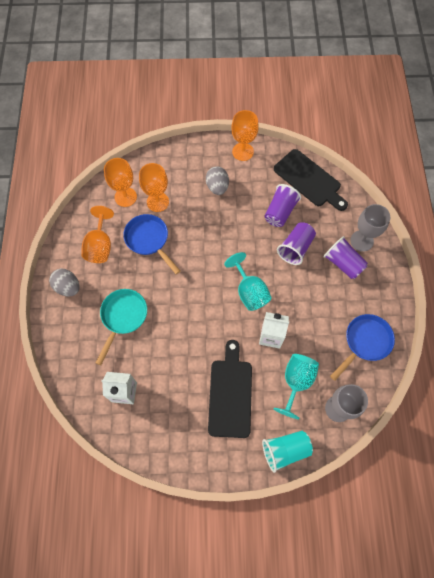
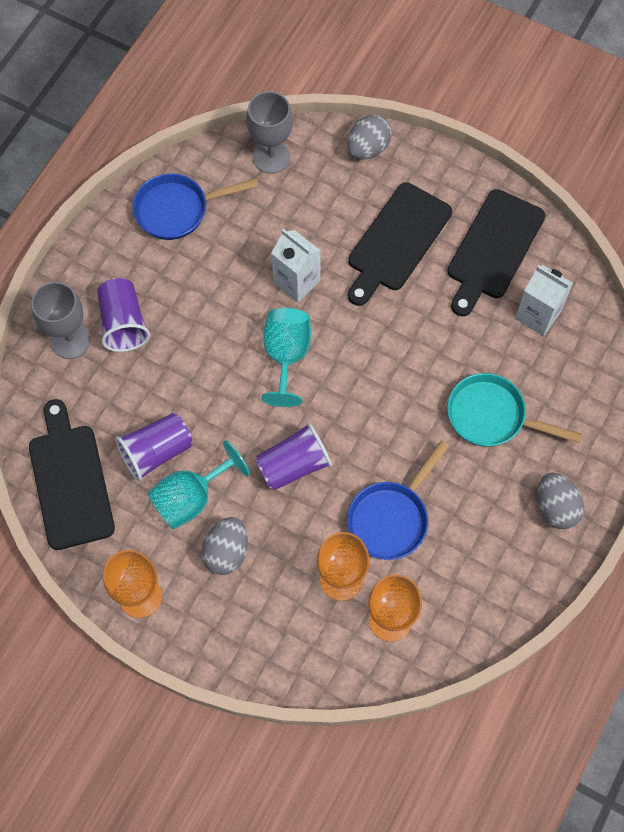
camera: 150 degrees left, 0 degrees up
orange goblet [82,206,114,263] -> none
turquoise pan [96,289,147,365] -> turquoise pan turned 60 degrees clockwise [447,373,582,447]
blue pan [123,214,180,274] -> blue pan turned 45 degrees clockwise [347,440,450,560]
turquoise cup [262,431,313,473] -> grey egg [347,115,392,159]
turquoise goblet [274,354,319,419] -> turquoise goblet moved to [148,440,250,529]
purple cup [277,222,316,265] -> purple cup moved to [255,422,332,490]
none -> black cutting board [447,189,545,316]

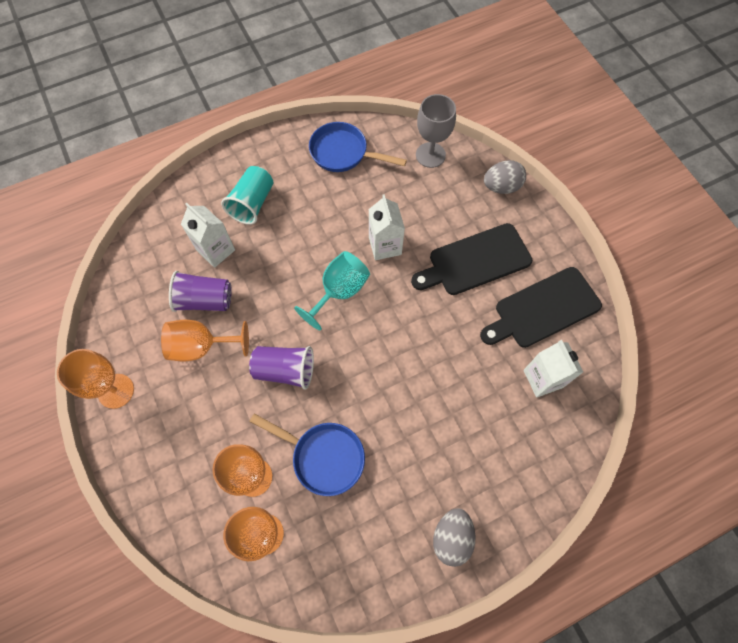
camera: 35 degrees right, 0 degrees up
black cutting board [29,399,115,550] -> none
grey goblet [31,282,90,359] -> none
purple cup [97,278,150,352] -> turquoise cup [221,166,273,225]
turquoise goblet [148,440,250,529] -> orange goblet [161,320,249,361]
grey egg [201,517,248,575] -> none
blue pan [347,440,450,560] -> blue pan turned 135 degrees counterclockwise [249,414,365,496]
turquoise pan [447,373,582,447] -> none
none -> white carton [181,203,235,268]

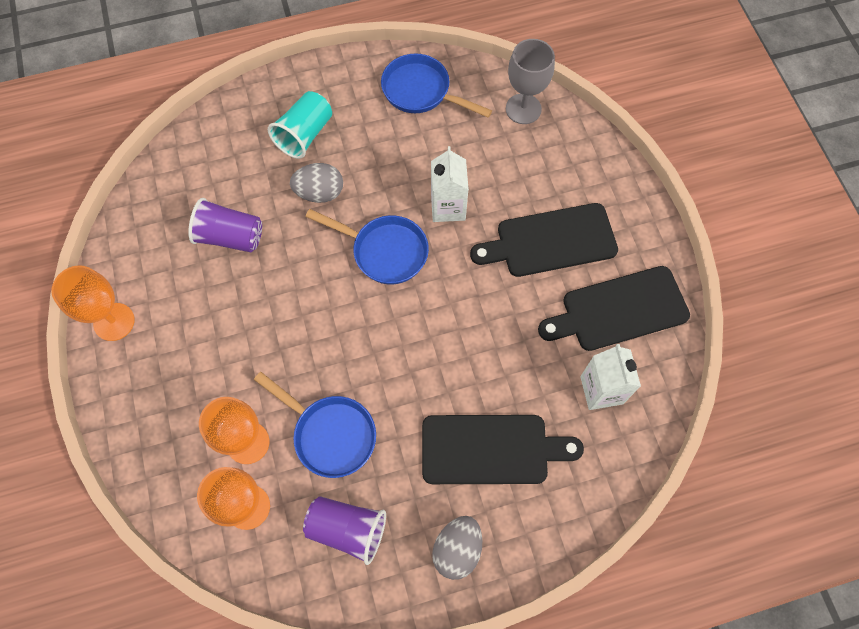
camera: 10 degrees right, 0 degrees up
orange goblet [161,320,249,361] -> none
white carton [181,203,235,268] -> none
purple cup [249,346,314,390] -> purple cup moved to [303,496,386,565]
turquoise goblet [294,251,370,331] -> blue pan [306,209,429,285]
grey egg [484,160,526,194] -> grey egg moved to [290,163,343,203]
none -> black cutting board [422,415,584,484]

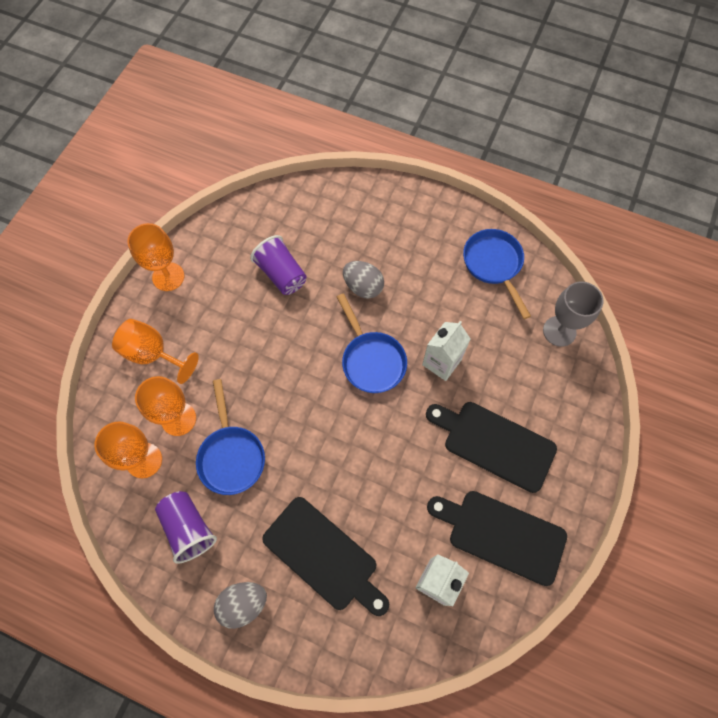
camera: 40 degrees right, 0 degrees up
turquoise cup [268,91,332,159] -> none
none -> orange goblet [112,319,199,384]

